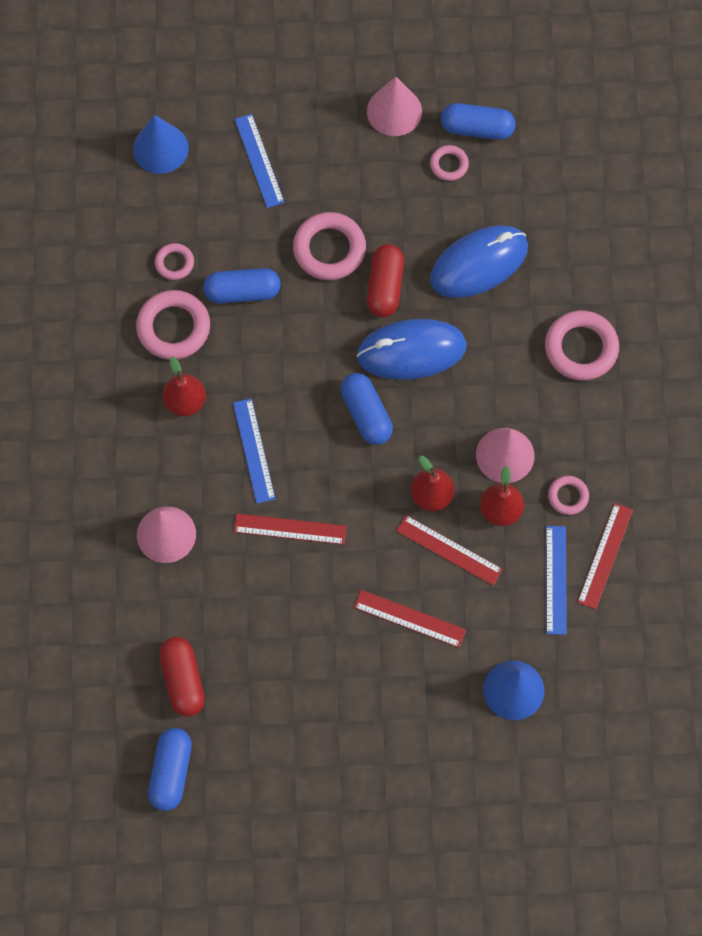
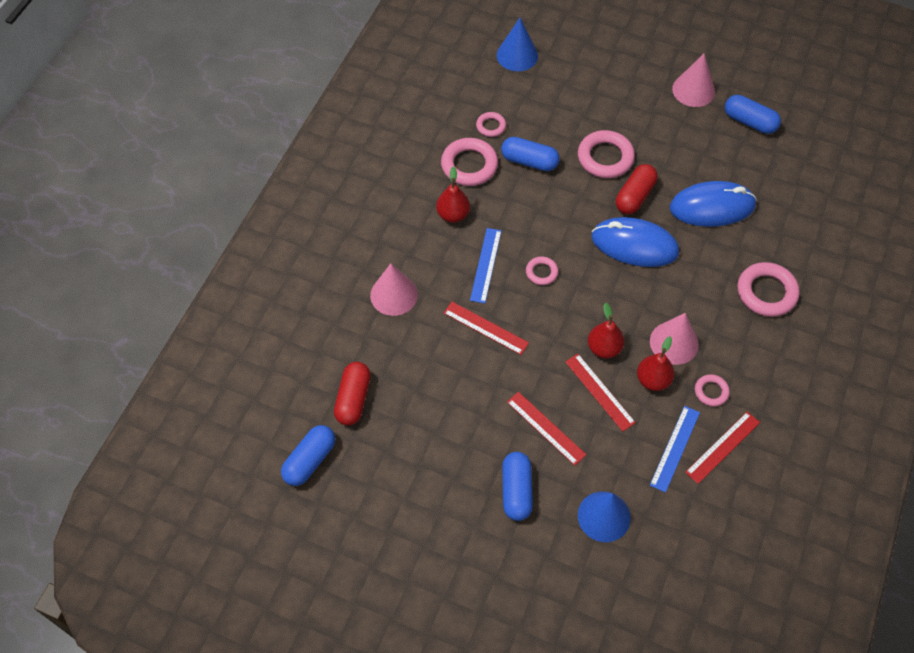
camera: 25 degrees right, 10 degrees down
blue ruler [235,114,285,208] -> none
blue capsule [341,373,393,445] -> blue capsule moved to [502,452,533,521]
pink ring [430,145,469,181] -> pink ring moved to [526,256,558,285]

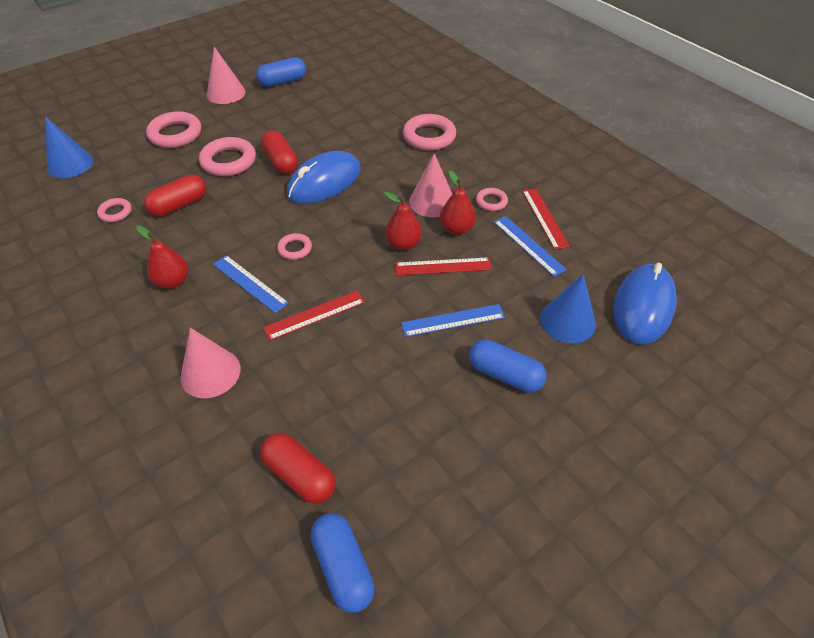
camera: 60 degrees left, 10 degrees down
pink ring [441,138,498,186] -> pink ring moved to [146,111,201,148]
blue capsule [501,137,560,171] -> red capsule [144,174,206,217]
red ruler [507,392,586,466] -> blue ruler [401,304,505,337]
blue mouse [670,181,757,227] -> blue mouse moved to [613,263,677,344]

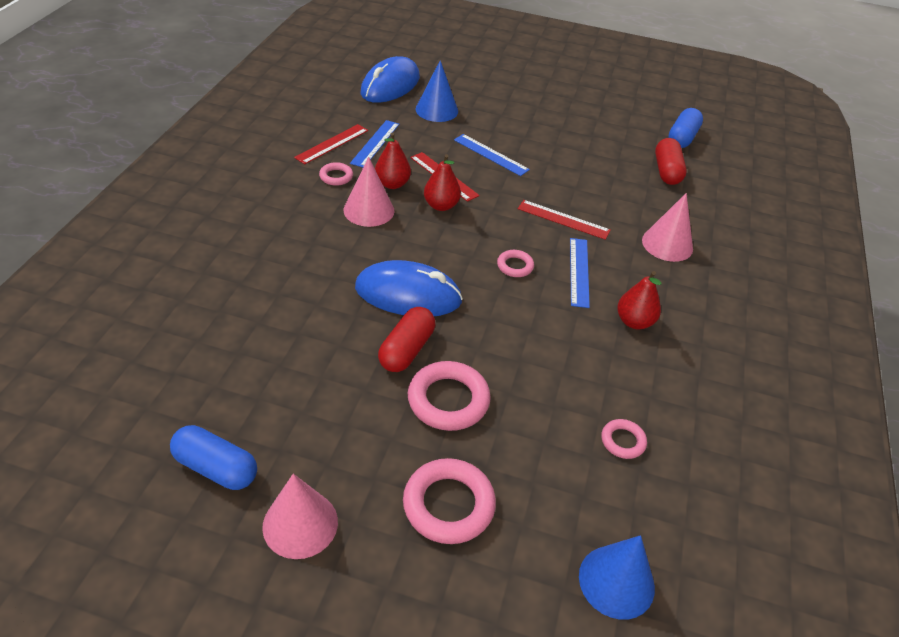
camera: 130 degrees left, 5 degrees down
red capsule [144,174,206,217] -> none
pink ring [403,114,456,151] -> none
blue capsule [469,340,547,393] -> none
blue mouse [613,263,677,344] -> blue mouse turned 45 degrees counterclockwise [360,56,420,103]

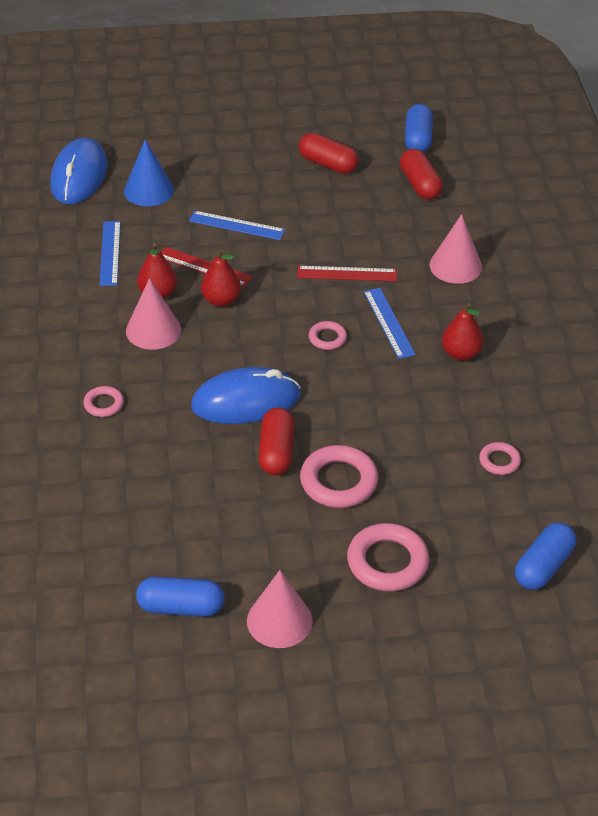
camera: 20 degrees left, 0 degrees up
red ruler [294,124,368,164] -> none
pink ring [319,162,353,186] -> pink ring moved to [83,386,124,417]
blue cone [579,535,655,620] -> blue capsule [515,522,576,590]
none -> red capsule [299,133,359,174]

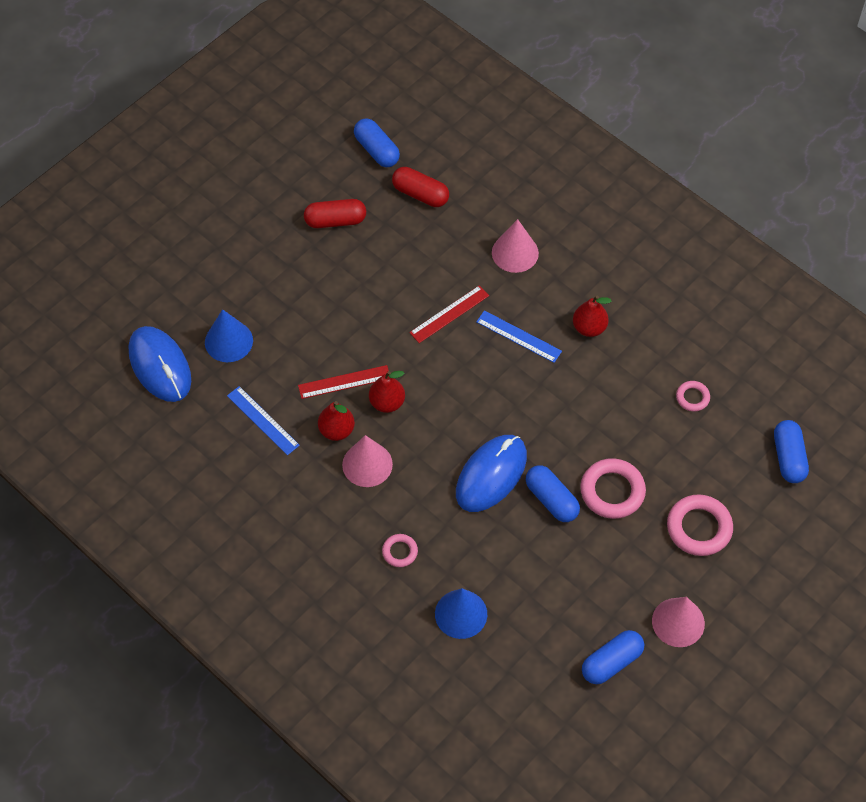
camera: 40 degrees left, 15 degrees up
blue ruler [189,211,285,240] -> none
red capsule [258,408,295,476] -> blue capsule [526,465,580,522]
pink ring [309,321,347,350] -> none
none -> blue cone [435,588,487,639]

